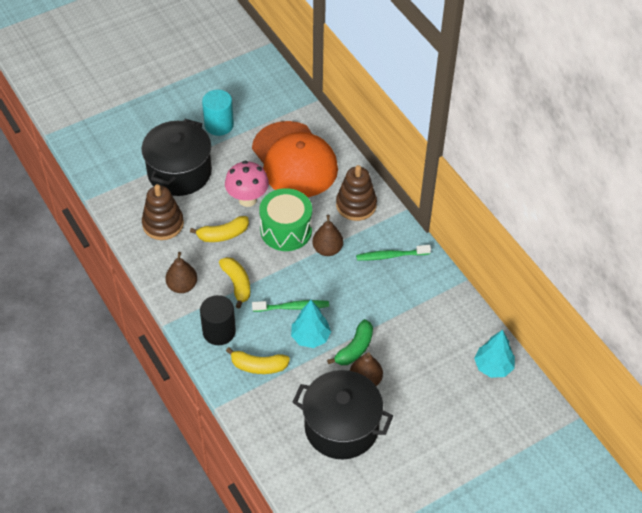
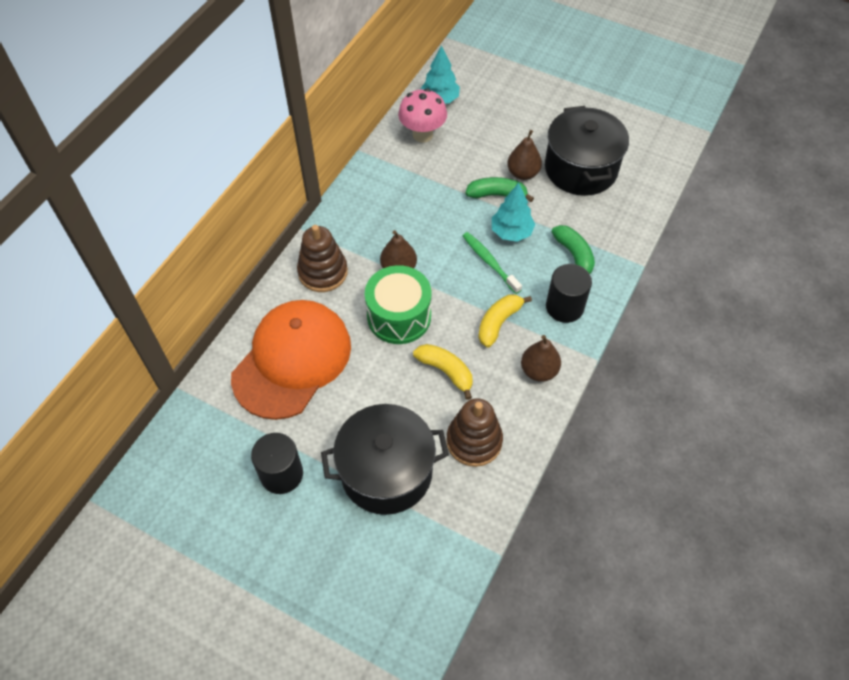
camera: 120 degrees left, 5 degrees up
turquoise cylinder [202,90,234,136] -> black cylinder [251,433,303,494]
pink mushroom [225,161,269,207] -> pink mushroom moved to [398,88,447,143]
yellow banana [226,347,290,374] -> green banana [551,225,595,274]
green toothbrush [356,245,431,261] -> none

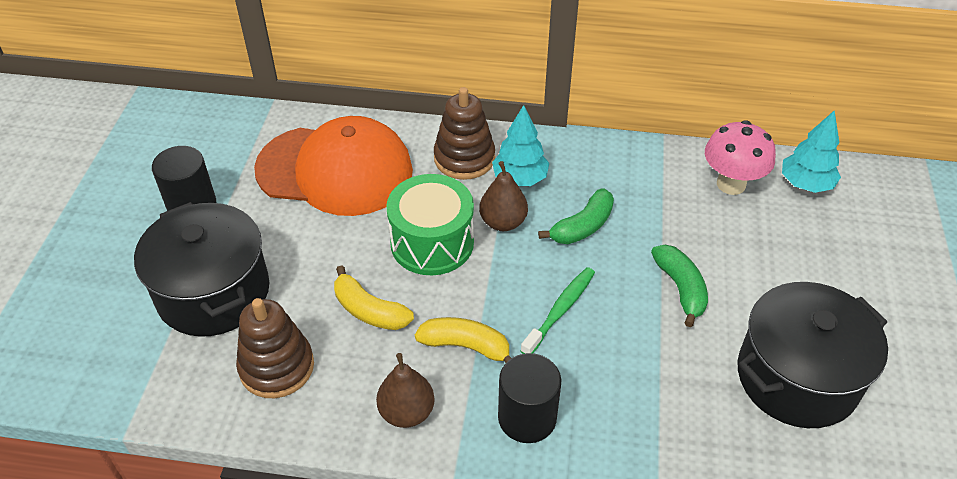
camera: 70 degrees right, 10 degrees down
yellow banana [413,344,473,400] -> yellow banana turned 105 degrees clockwise [334,265,414,330]
turquoise tree [492,183,535,242] -> turquoise tree moved to [492,105,549,186]
brown pear [507,130,542,180] -> none
green banana [551,225,595,274] -> green banana moved to [538,188,614,244]

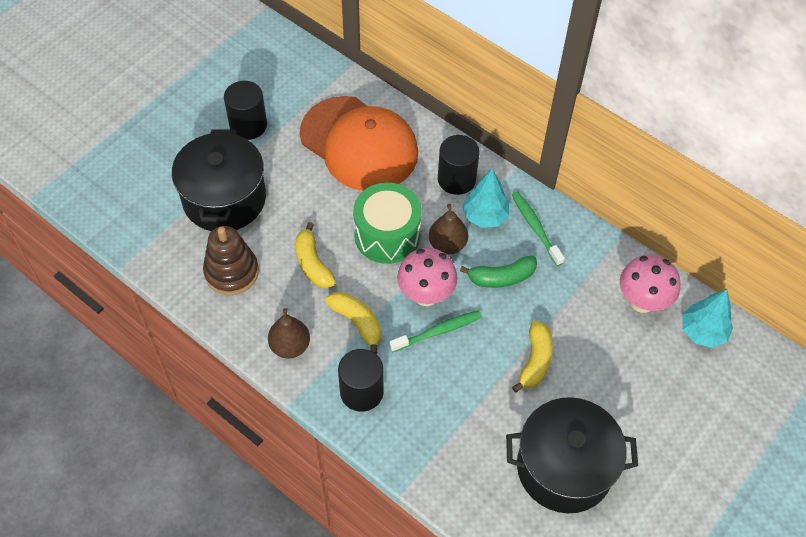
camera: 30 degrees right, 10 degrees up
brown stacking toy [434,87,495,180] -> black cylinder [438,135,480,195]
green banana [651,245,708,327] -> yellow banana [512,321,553,392]
none -> pink mushroom [397,248,458,306]
none -> green toothbrush [512,192,565,266]

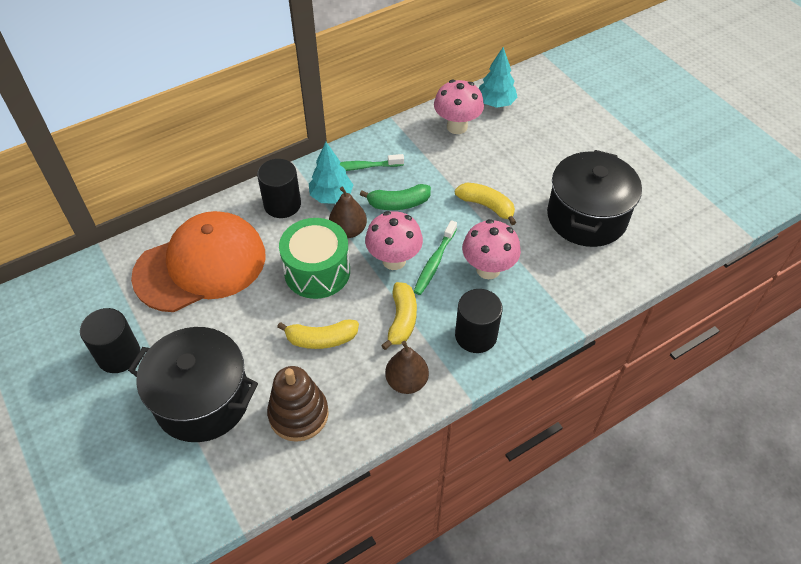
camera: 70 degrees left, 5 degrees down
yellow banana [325,292,382,354] -> yellow banana turned 120 degrees clockwise [381,282,417,350]
green toothbrush [389,310,482,353] -> green toothbrush turned 150 degrees counterclockwise [413,220,457,295]
green banana [460,256,537,288] -> green banana turned 75 degrees clockwise [360,184,431,210]
none -> pink mushroom [462,219,521,279]

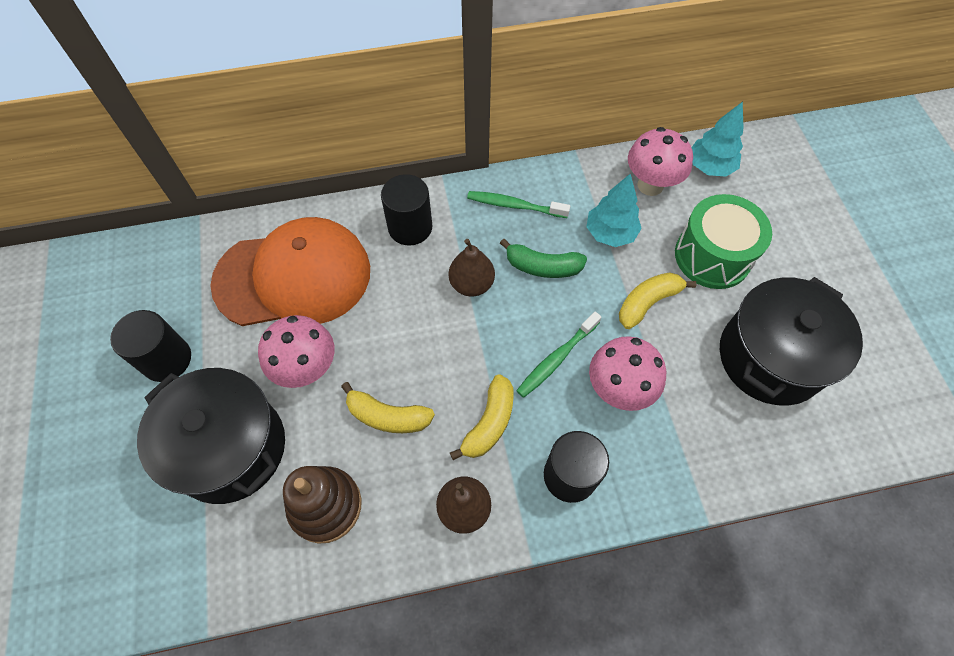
camera: 20 degrees right, 10 degrees up
green drum [279,218,350,299] -> green drum moved to [675,194,772,289]
turquoise tree [309,142,353,204] -> turquoise tree moved to [587,174,642,247]
pink mushroom [365,211,423,270] -> pink mushroom moved to [258,315,335,388]
yellow banana [455,183,517,225] -> yellow banana turned 90 degrees counterclockwise [619,272,697,329]

